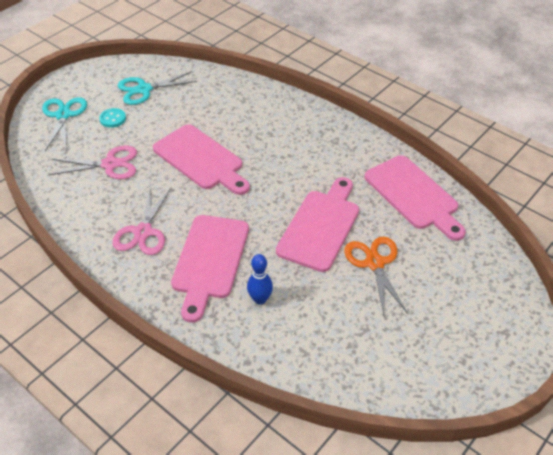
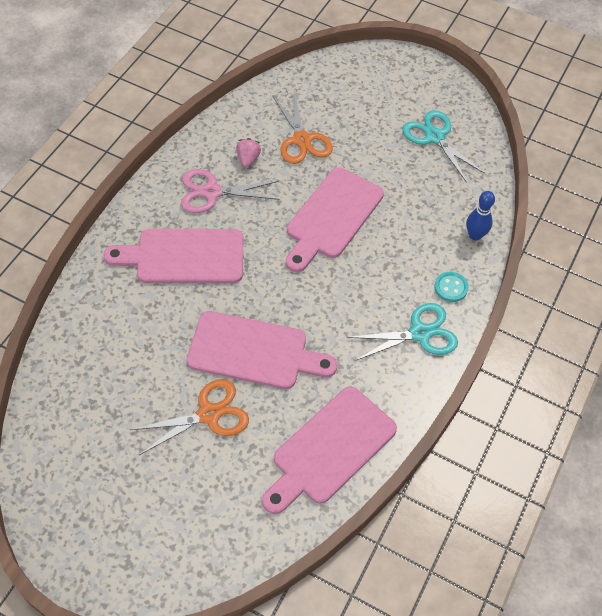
camera: 75 degrees right, 10 degrees up
turquoise scissors [42,97,87,151] -> turquoise scissors moved to [346,303,458,361]
pink scissors [49,145,137,179] -> orange scissors [273,92,333,164]
turquoise button [99,108,126,128] -> turquoise button moved to [434,272,469,302]
blue bowling pin [247,254,273,305] -> blue bowling pin moved to [466,191,495,241]
none -> pink strawberry [236,138,261,168]

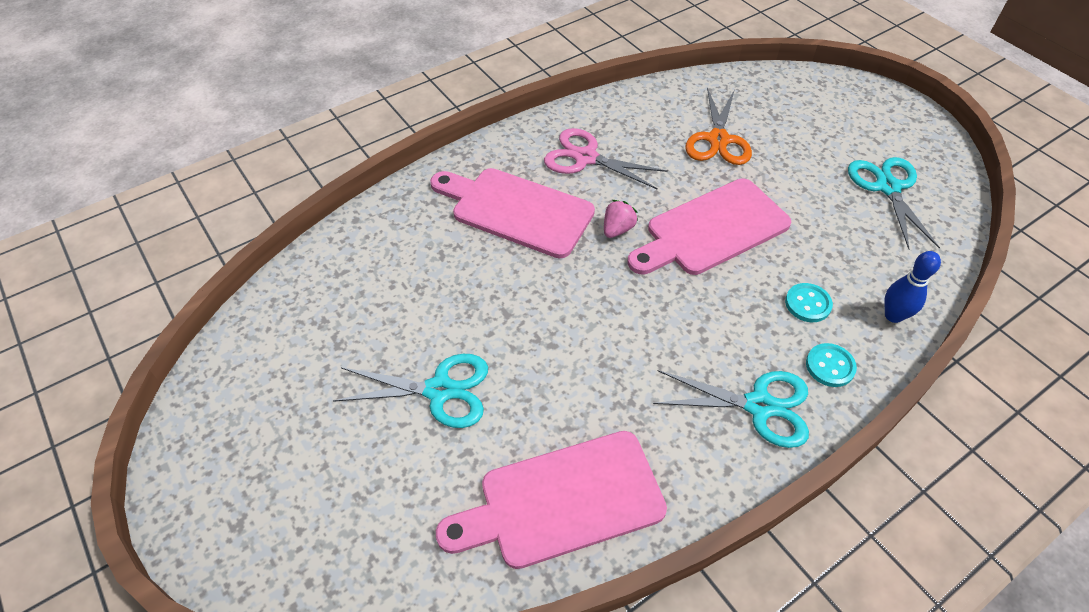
camera: 30 degrees right, 5 degrees down
orange scissors [130,379,249,455] -> turquoise scissors [333,354,488,428]
pink cutting board [187,311,337,389] -> none
pink strawberry [236,138,261,168] -> pink strawberry moved to [604,200,638,238]
none -> turquoise button [785,283,833,322]

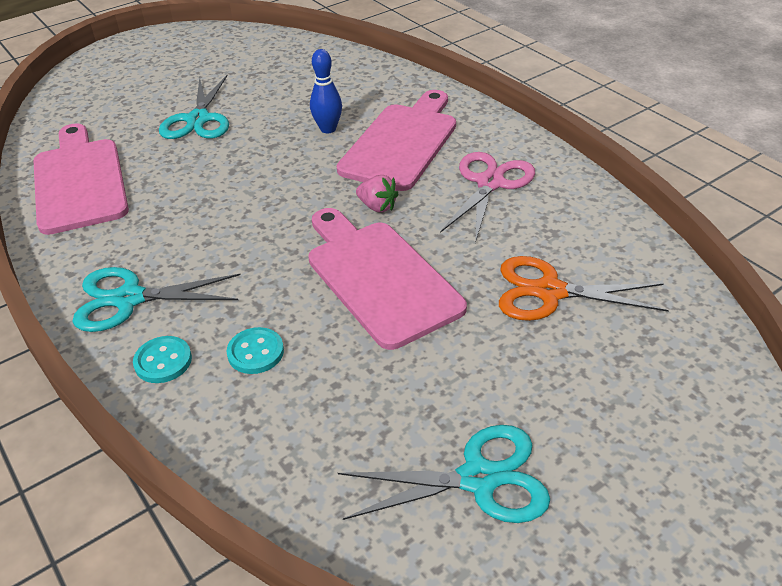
camera: 90 degrees right, 10 degrees down
turquoise scissors [653,370,809,448] -> turquoise scissors turned 75 degrees clockwise [72,267,240,332]
blue bowling pin [884,251,941,323] -> blue bowling pin moved to [310,49,342,133]

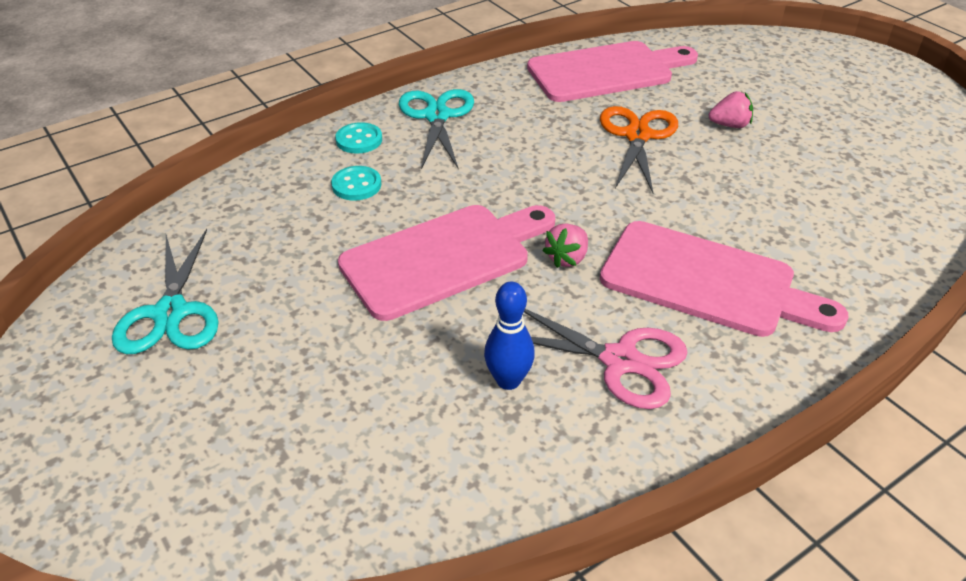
camera: 90 degrees right, 0 degrees up
turquoise scissors [159,75,229,139] -> pink strawberry [709,91,753,128]
blue bowling pin [310,49,342,133] -> blue bowling pin moved to [484,282,535,390]
orange scissors [499,256,669,321] -> orange scissors moved to [600,106,678,193]

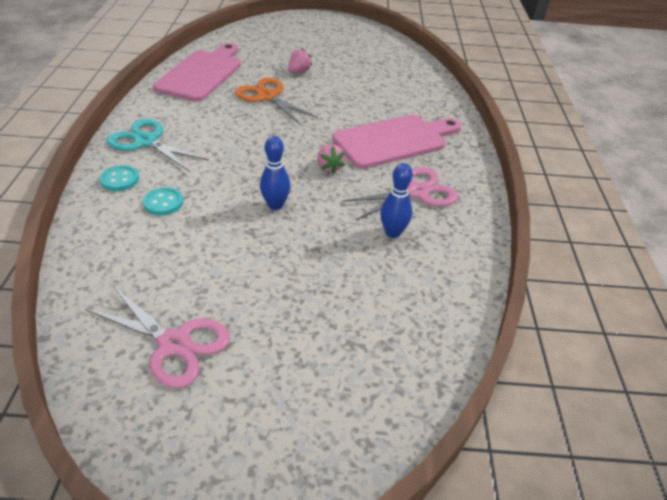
camera: 55 degrees left, 0 degrees up
turquoise scissors [112,229,219,354] -> pink scissors [85,286,230,388]
pink cutting board [338,205,555,321] -> blue bowling pin [260,136,290,210]

